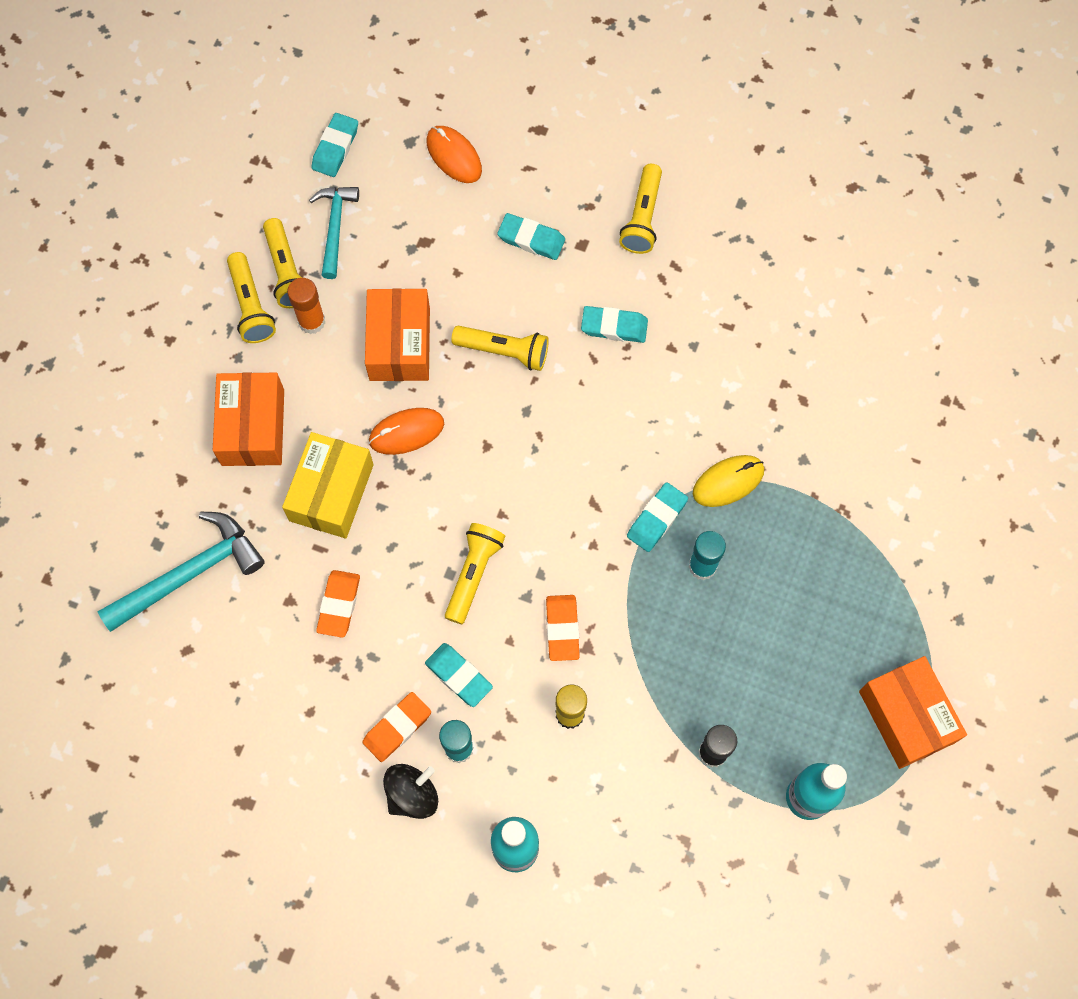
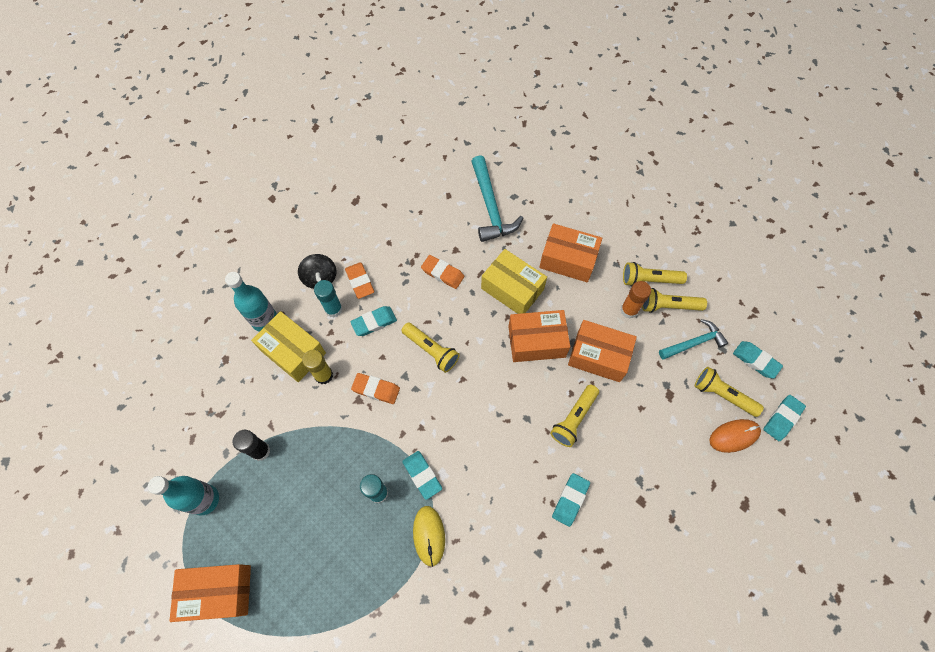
camera: 110 degrees right, 5 degrees down
turquoise hammer [309,187,359,279] -> turquoise hammer turned 45 degrees counterclockwise [659,319,728,360]
orange mouse [369,408,444,455] -> orange box [508,310,570,362]
turquoise eraser [497,213,565,260] -> turquoise eraser moved to [763,395,806,441]
yellow flashlight [619,164,662,254] -> yellow flashlight moved to [695,367,764,417]
none -> yellow box [251,311,326,382]

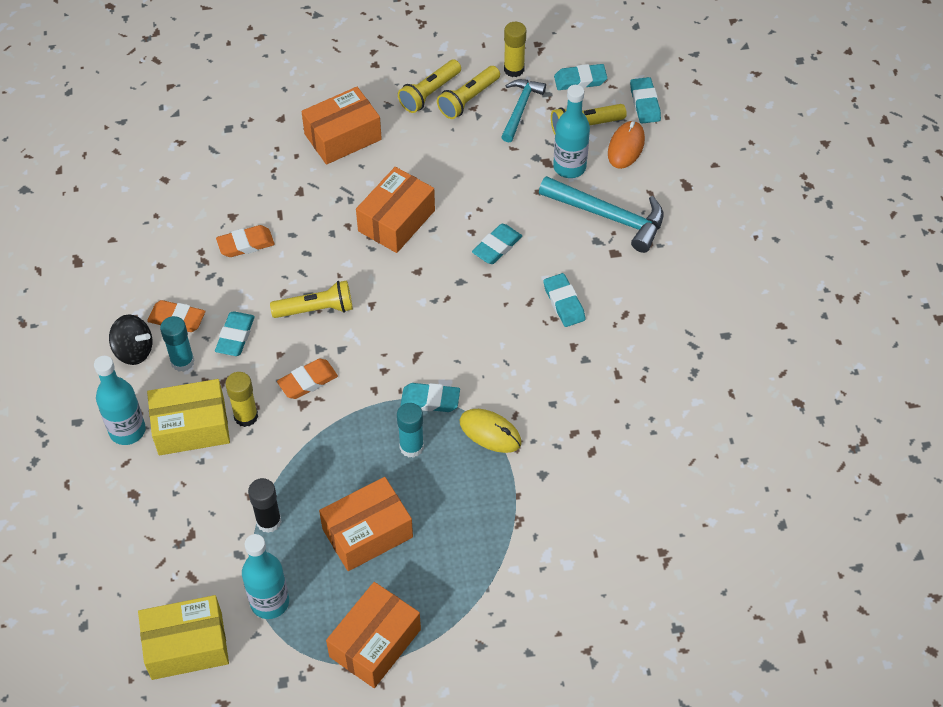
camera: 50 degrees left, 10 degrees down
turquoise hammer [471,155,523,242] -> turquoise hammer moved to [539,176,663,253]
yellow box [481,249,547,314] -> yellow box moved to [138,595,229,680]
yellow flashlight [550,384,599,447] -> turquoise eraser [472,224,522,264]
orange box [568,320,637,382] -> orange box moved to [319,477,413,571]
orange glue stick [621,281,651,319] -> none
none -> yellow glue stick [504,22,526,77]
none -> turquoise bottle [553,85,590,178]

